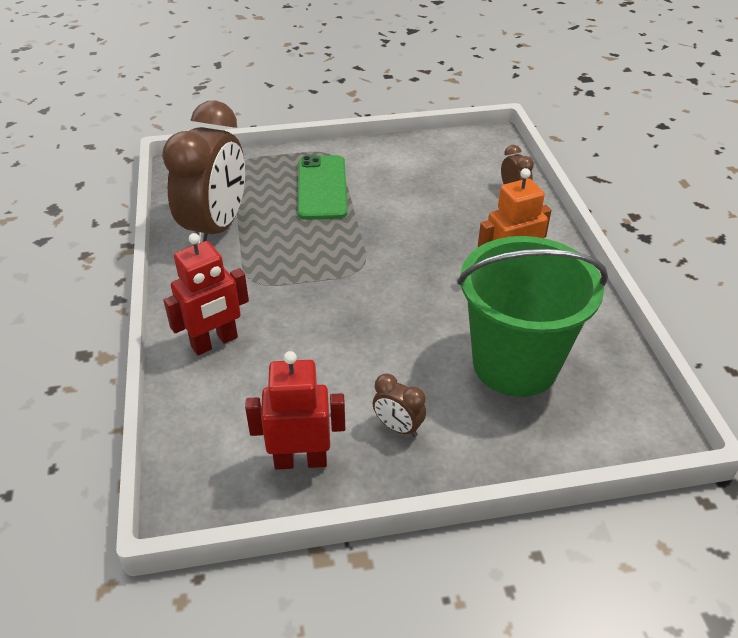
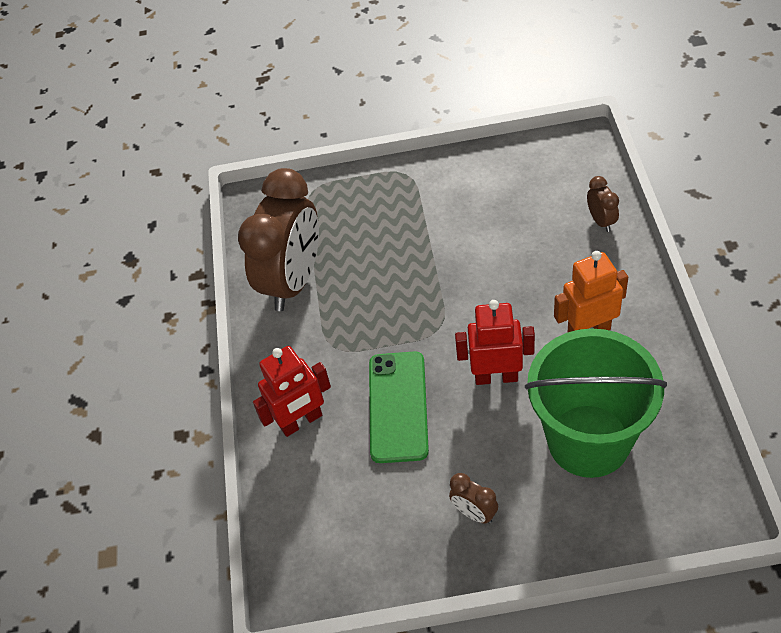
camera: 10 degrees right, 10 degrees up
red robot [245,351,345,470] -> red robot moved to [455,300,535,385]
green phone [298,155,348,220] -> green phone moved to [369,351,429,463]

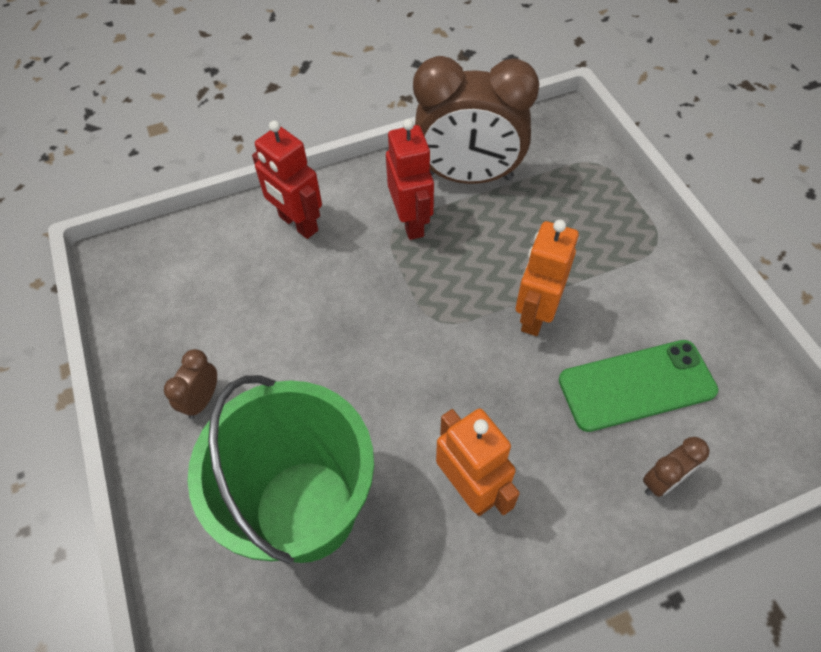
camera: 70 degrees right, 5 degrees up
green phone [369,351,429,463] -> green phone moved to [559,340,718,432]
red robot [455,300,535,385] -> red robot moved to [386,119,434,240]
none -> orange robot [516,220,579,336]

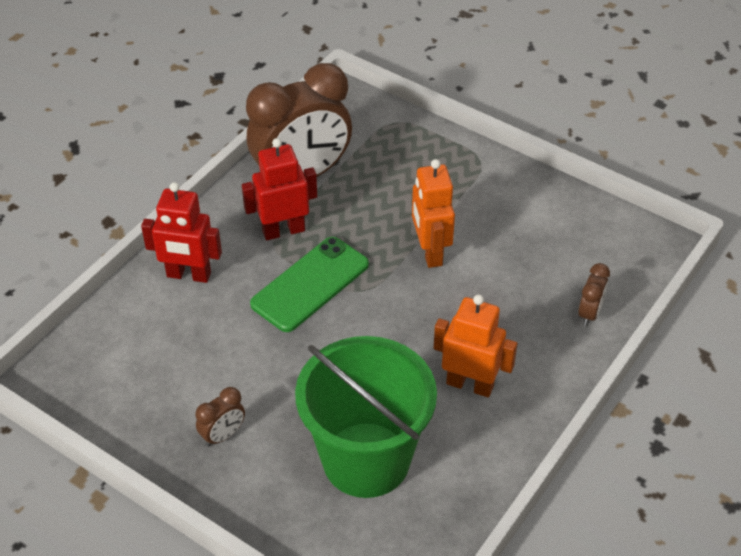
camera: 35 degrees left, 10 degrees down
brown clock [164,349,217,419] -> brown clock turned 120 degrees counterclockwise [195,387,245,447]
red robot [386,119,434,240] -> red robot turned 60 degrees counterclockwise [242,138,317,240]
green phone [559,340,718,432] -> green phone moved to [250,237,369,332]

